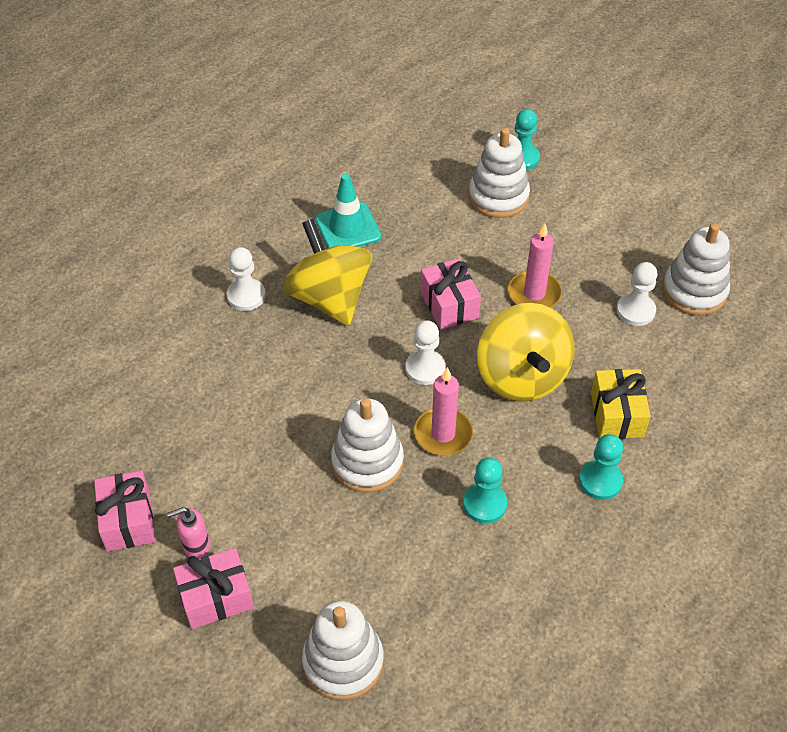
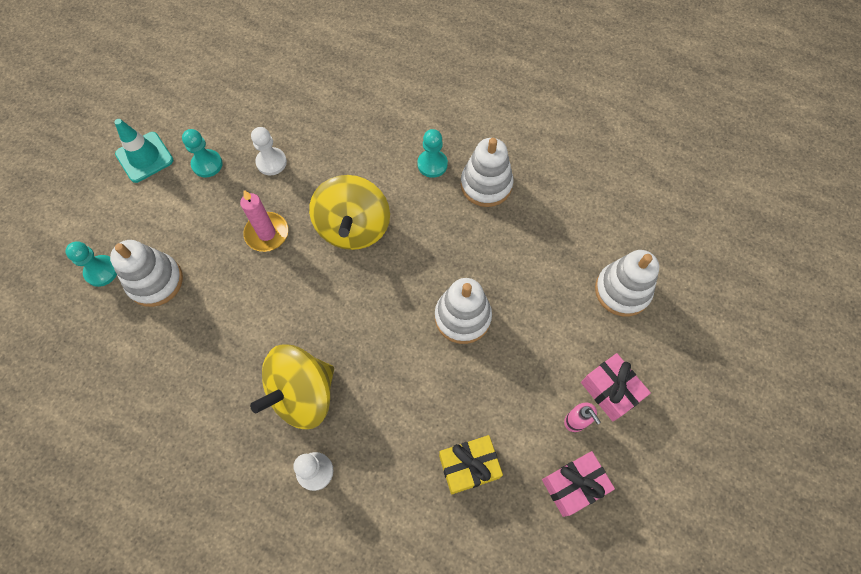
camera: 105 degrees left, 15 degrees up
turquoise traffic cone [315,174,381,248] -> turquoise traffic cone moved to [114,119,173,183]
white pawn [405,320,446,385] -> none
pink candle [414,367,473,456] -> none
pink gift [420,258,481,330] -> none
turquoise pawn [463,457,507,523] -> turquoise pawn moved to [182,129,223,178]
yellow spinning top [477,303,574,402] -> yellow spinning top turned 120 degrees clockwise [309,175,390,250]
yellow gift [591,369,651,439] -> yellow gift moved to [439,435,503,494]
white stacking toy [662,223,730,316] -> white stacking toy moved to [461,138,513,207]

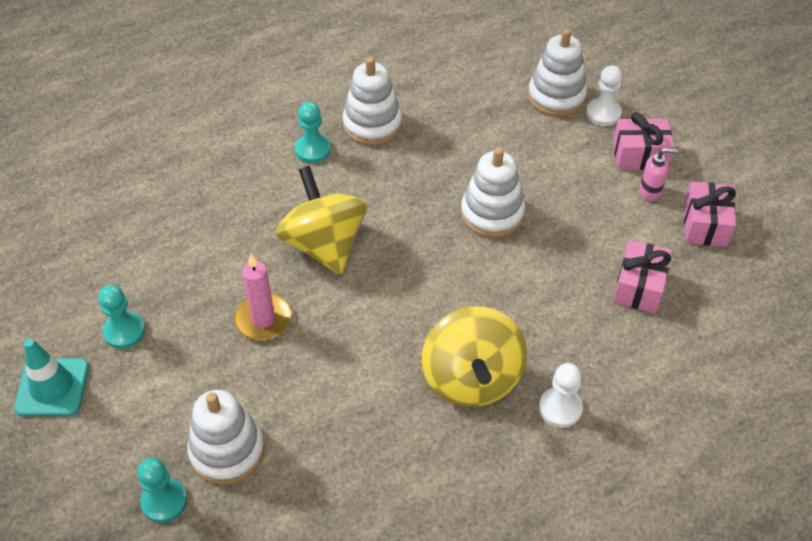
camera: 55 degrees left, 15 degrees down
white pawn [251,127,287,175] -> white pawn moved to [586,65,622,126]
yellow spinning top [309,175,390,250] -> yellow spinning top turned 150 degrees counterclockwise [276,166,367,275]
yellow gift [439,435,503,494] -> pink gift [613,240,672,313]

